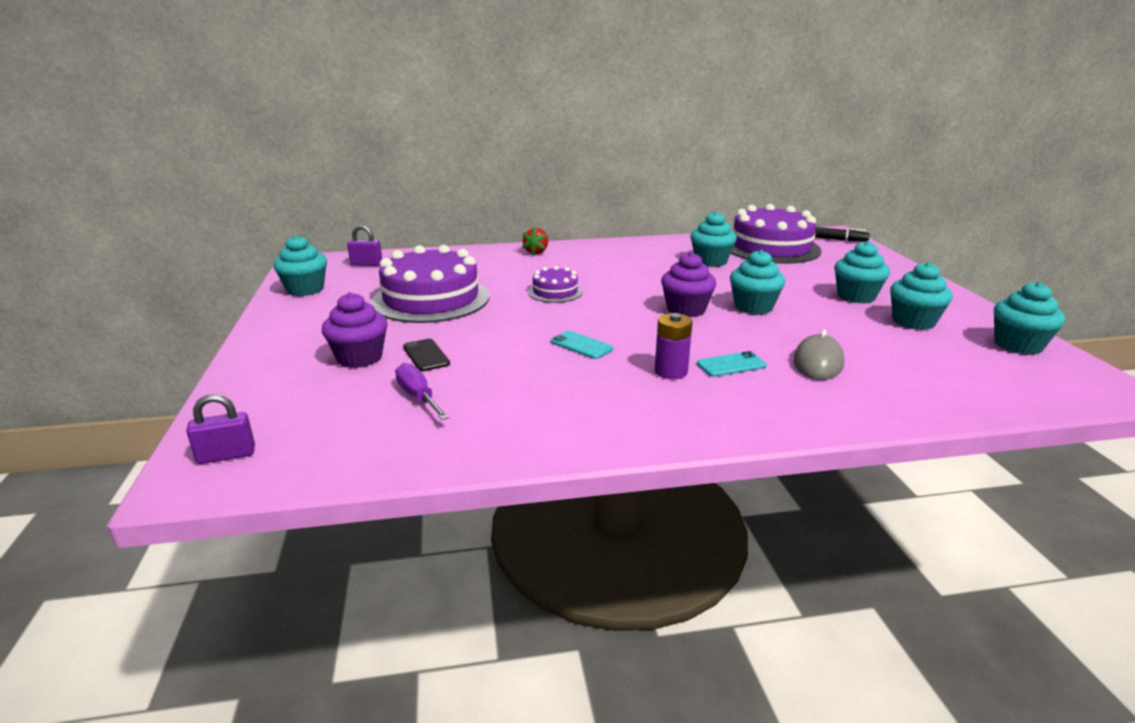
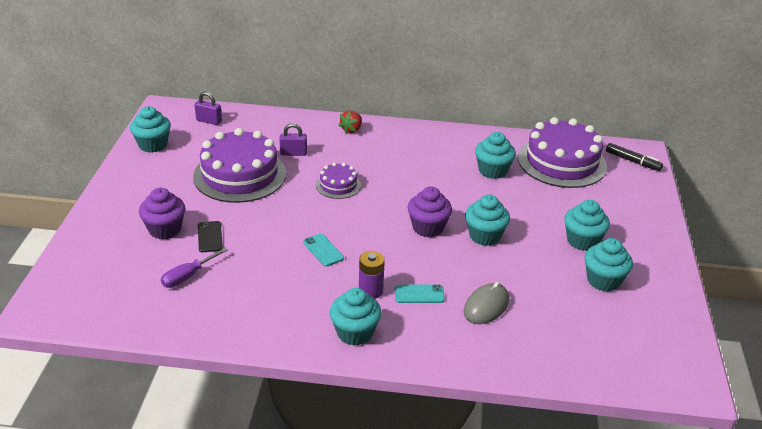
camera: 15 degrees right, 10 degrees up
purple padlock [186,394,255,464] -> purple padlock moved to [279,123,307,156]
purple screwdriver [395,363,449,420] -> purple screwdriver turned 120 degrees counterclockwise [161,247,228,288]
turquoise cupcake [994,282,1065,355] -> turquoise cupcake moved to [330,288,381,346]

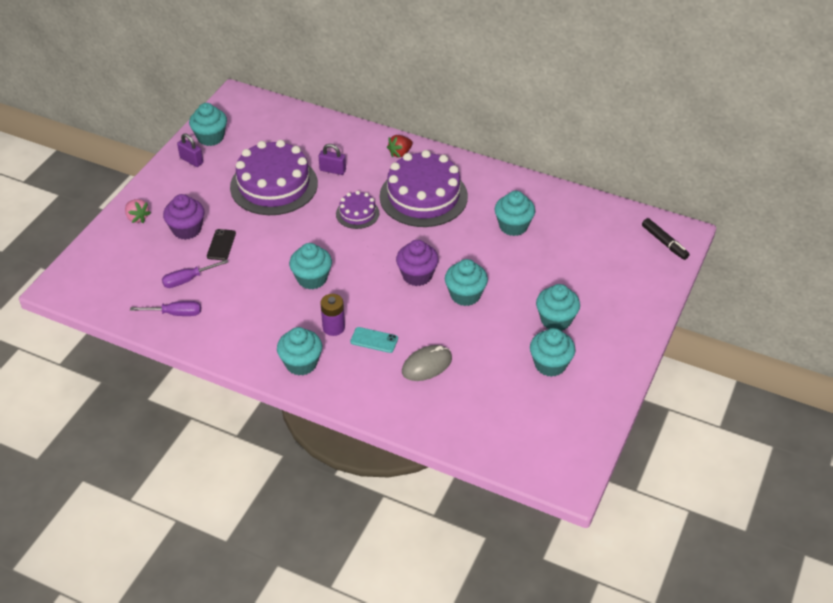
camera: 20 degrees right, 10 degrees up
purple padlock [195,92,222,125] -> purple padlock moved to [177,133,203,167]
turquoise phone [303,234,344,267] -> turquoise cupcake [289,243,332,289]
purple cake [518,117,607,188] -> purple cake moved to [380,150,468,227]
none -> pink strawberry [125,199,151,223]
none -> purple screwdriver [130,301,201,316]

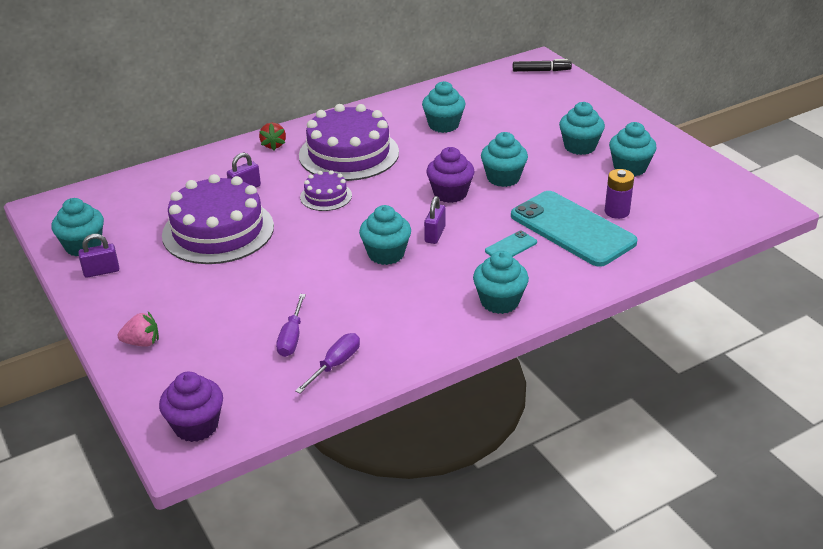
camera: 55 degrees left, 10 degrees down
purple cupcake [163,194,204,240] -> purple cupcake moved to [159,372,223,442]
black phone [207,229,236,260] -> none
purple battery [320,294,345,336] -> purple battery moved to [605,169,634,219]
grey mouse [402,345,452,381] -> turquoise phone [511,191,638,267]
none -> purple padlock [424,196,445,244]

